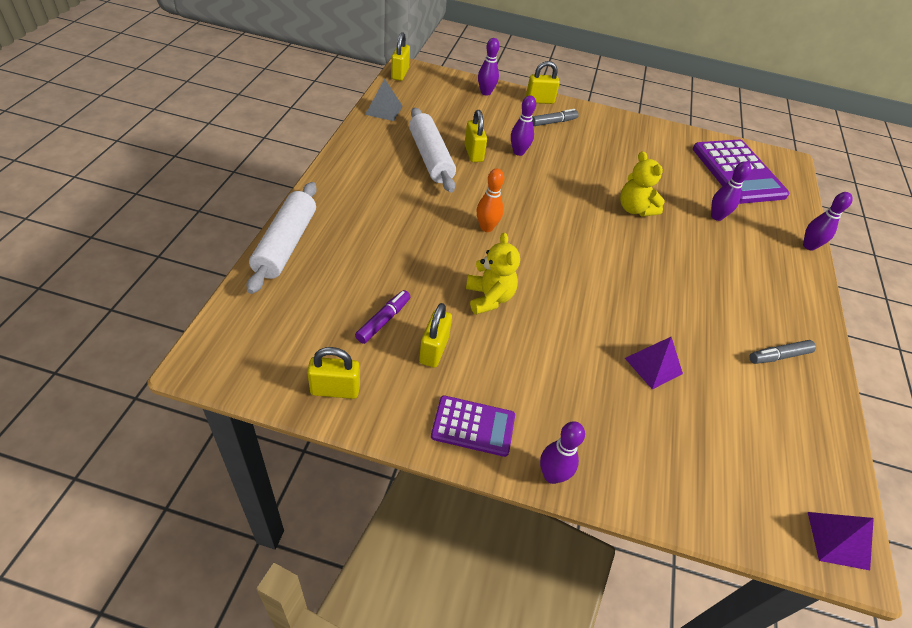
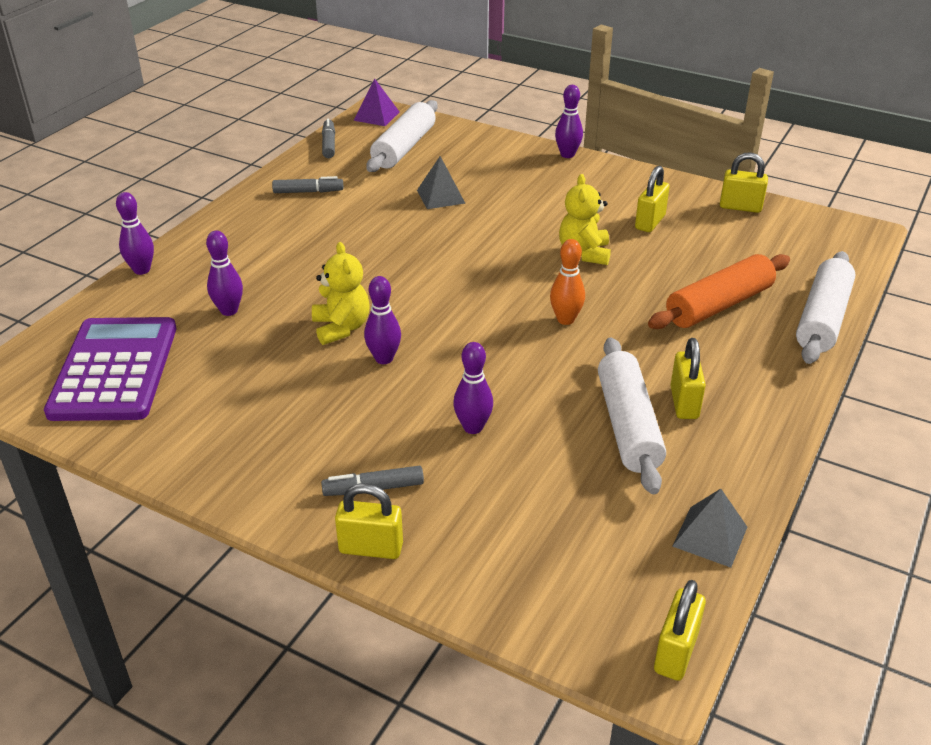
camera: 160 degrees left, 10 degrees down
purple marker [355,290,410,344] -> none
purple calculator [431,396,515,457] -> none
yellow padlock [464,110,487,162] -> yellow padlock moved to [670,338,706,419]
purple bowling pin [478,38,499,96] -> purple bowling pin moved to [364,276,401,364]
purple pyramid [625,337,683,389] -> grey pyramid [417,156,465,209]
none -> grey marker [322,118,335,158]
none -> white rolling pin [366,100,438,172]
none -> orange rolling pin [648,254,790,329]

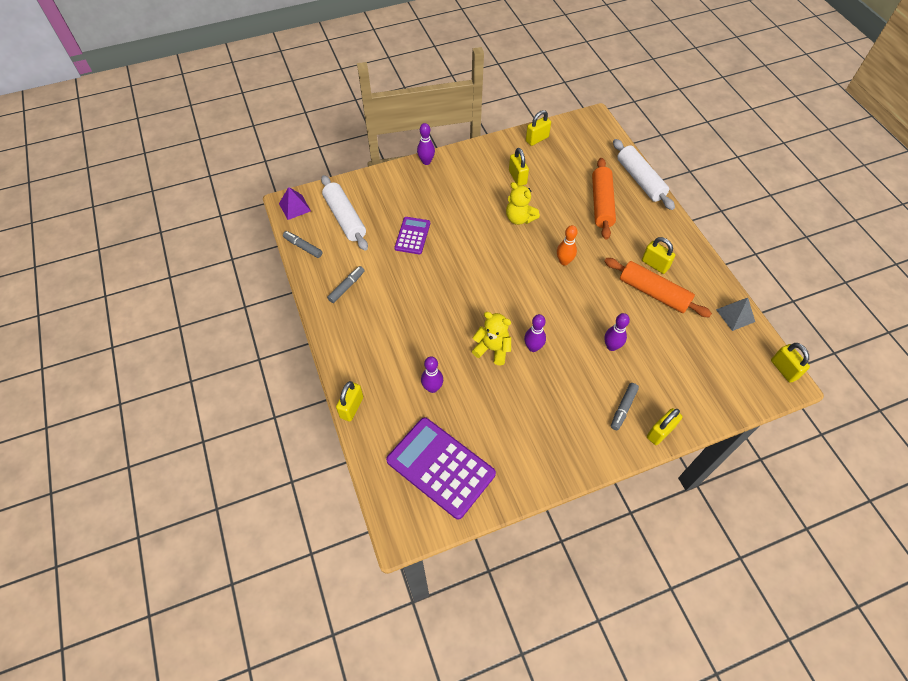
camera: 50 degrees left, 20 degrees up
purple bowling pin [116,192,154,275] -> yellow padlock [336,381,363,422]
grey pyramid [417,156,465,209] -> purple calculator [394,217,430,255]
white rolling pin [598,337,666,494] -> orange rolling pin [604,258,712,317]

